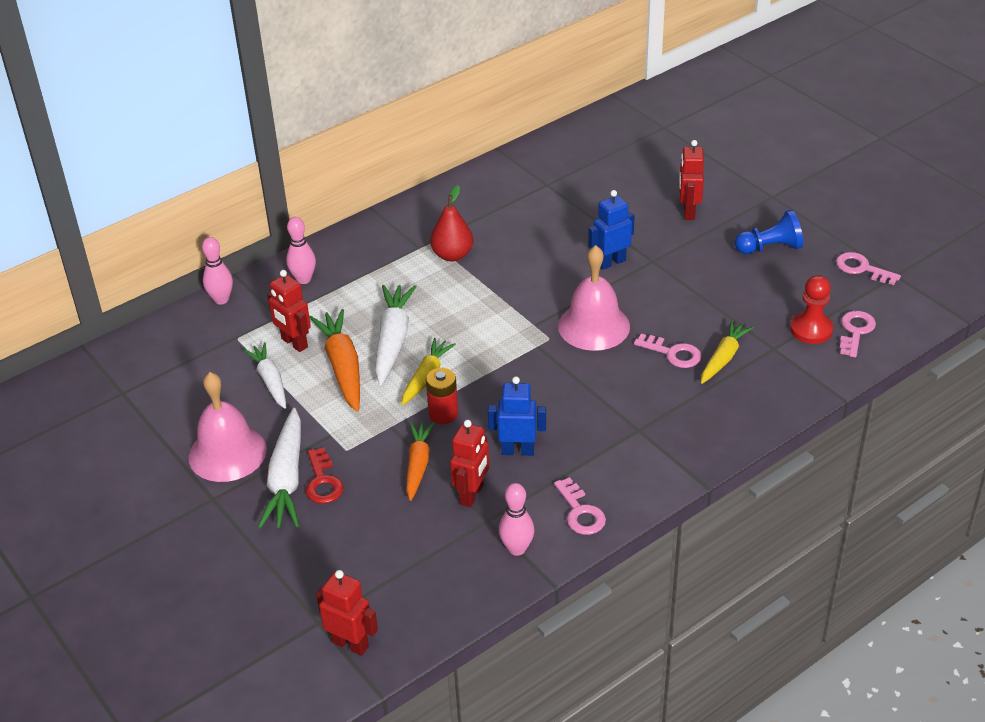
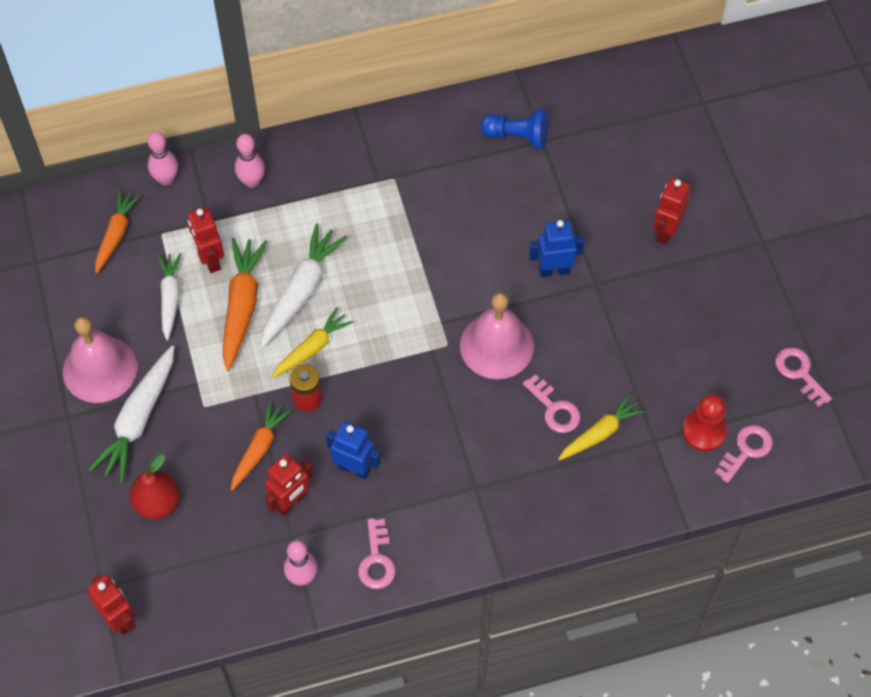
camera: 20 degrees right, 20 degrees up
red key [306,448,344,504] -> none
red pear [430,185,473,262] -> red pear moved to [130,454,180,519]
blue pawn [735,210,803,254] -> blue pawn moved to [480,108,548,150]
none -> orange carrot [95,190,140,274]

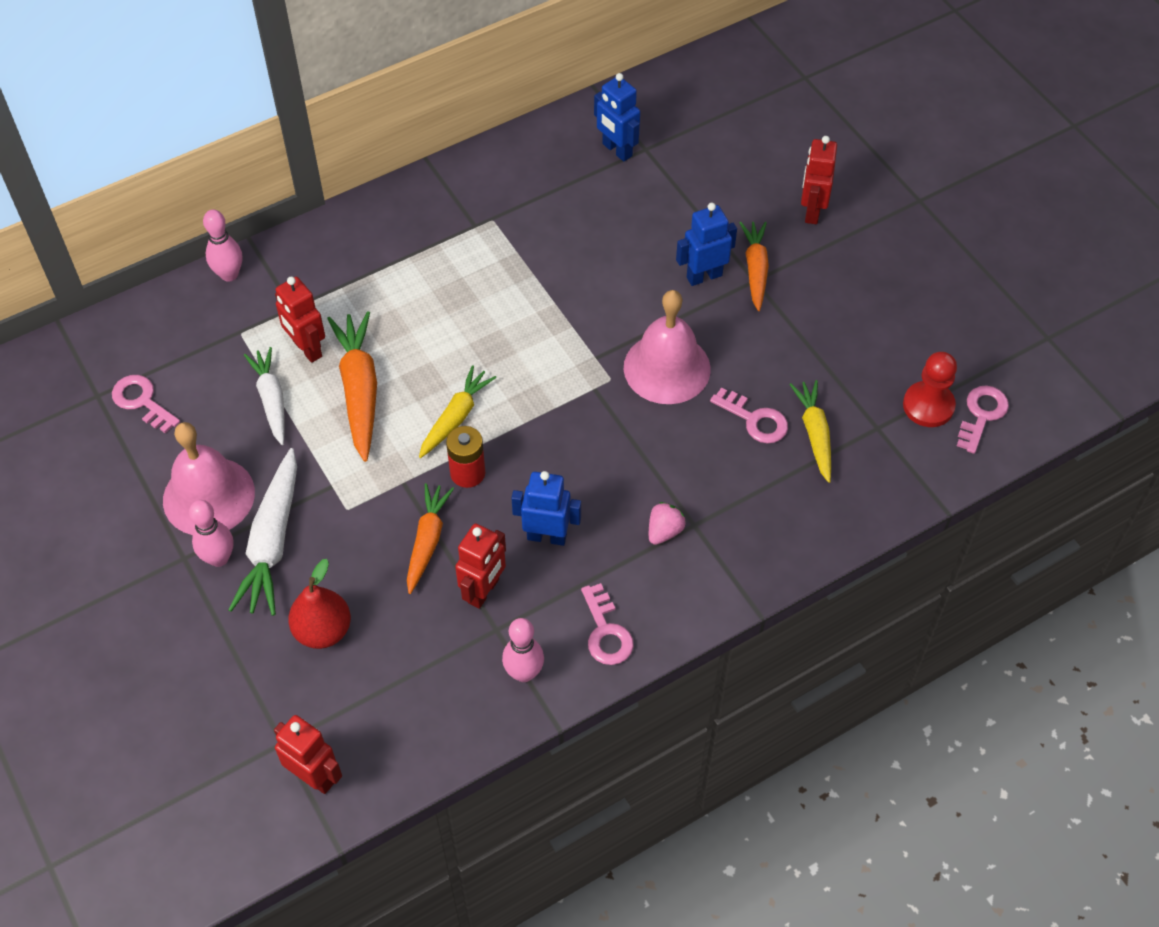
camera: 15 degrees left, 5 degrees down
orange carrot [95,190,140,274] -> orange carrot moved to [740,222,769,311]
pink bowling pin [235,134,265,188] -> pink bowling pin moved to [189,500,233,567]
white carrot [260,223,348,348] -> none
blue pawn [480,108,548,150] -> blue robot [594,73,640,162]
yellow carrot [558,394,645,460] -> yellow carrot turned 45 degrees counterclockwise [789,380,831,483]
pink key [775,347,832,407] -> pink key moved to [112,375,180,433]
none -> pink strawberry [649,502,686,545]

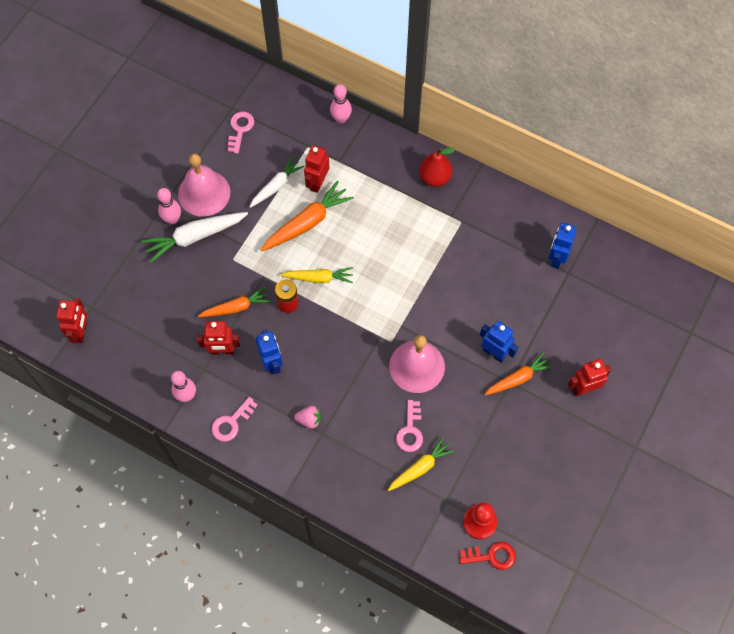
camera: 60 degrees right, 10 degrees up
red pear [288,559,351,649] -> red pear moved to [419,147,455,187]
pink key [957,386,1009,454] -> red key [460,542,516,570]

